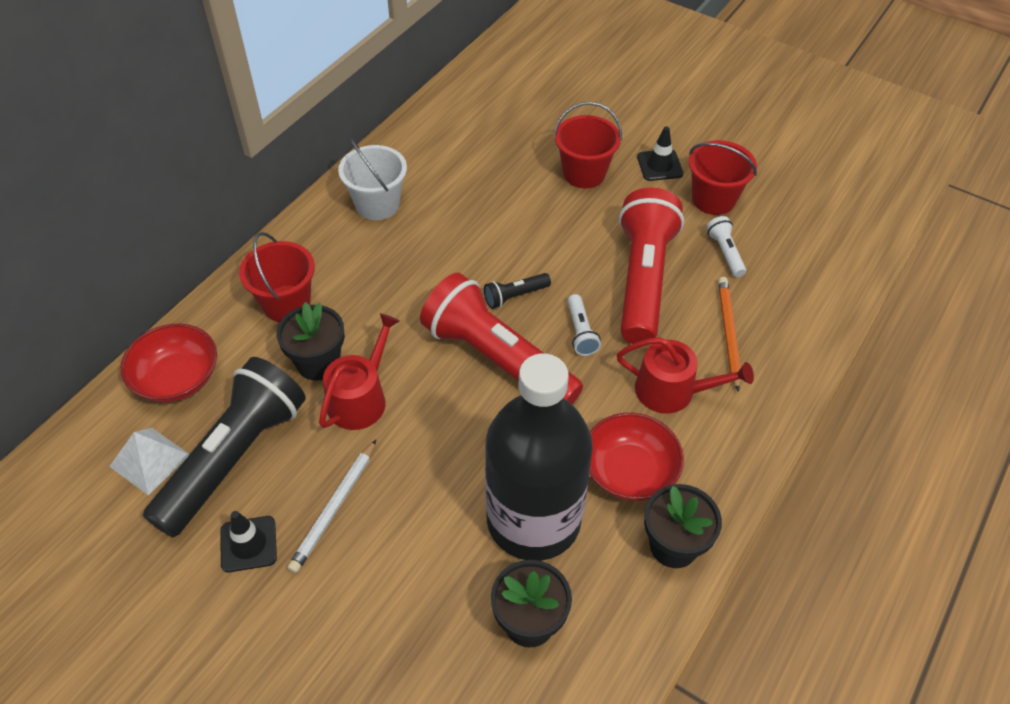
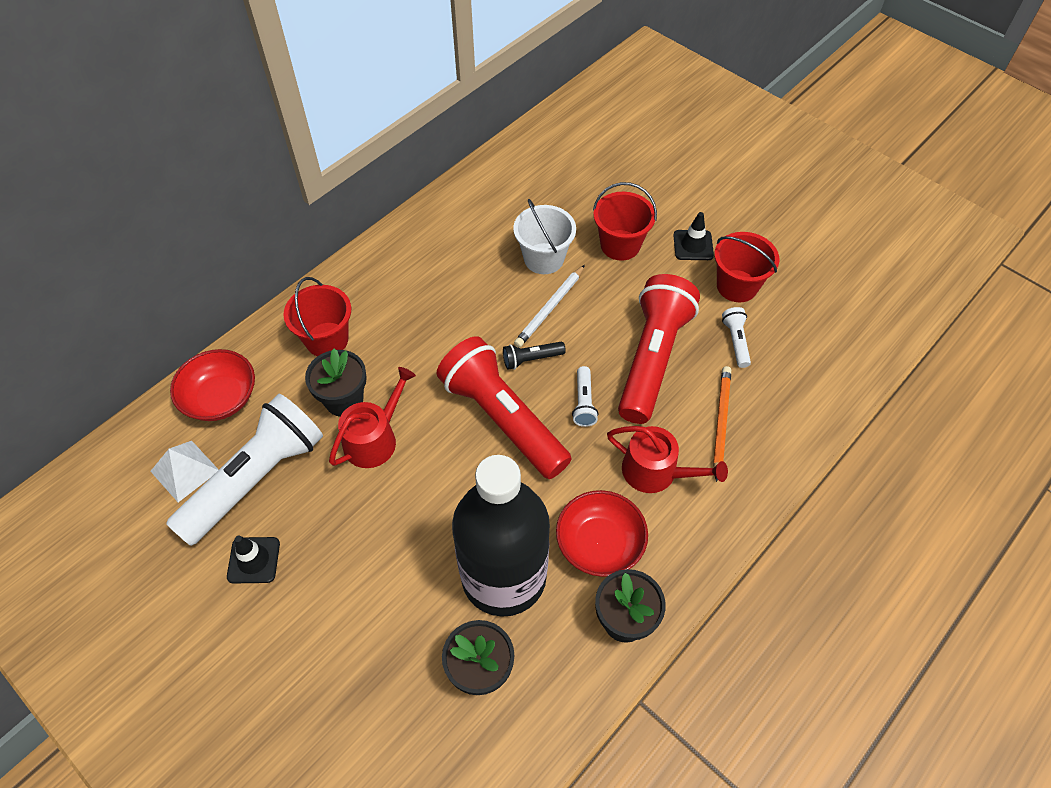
camera: 10 degrees right, 5 degrees up
black flashlight [143,357,306,537] -> white flashlight [166,394,323,546]
white pencil [287,440,376,574] -> white pencil moved to [514,265,585,347]
white bucket [338,138,407,220] -> white bucket moved to [513,199,576,274]

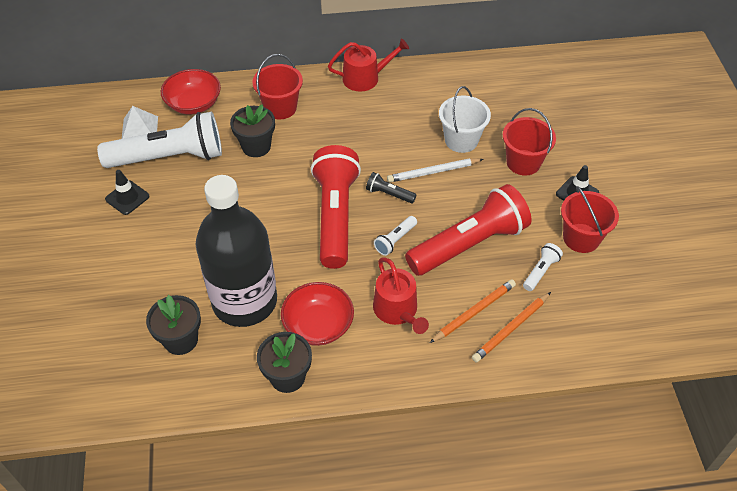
camera: 40 degrees right, 5 degrees down
red watering can [329,367,416,468] -> red watering can moved to [328,39,409,92]
none -> orange pencil [472,292,551,363]

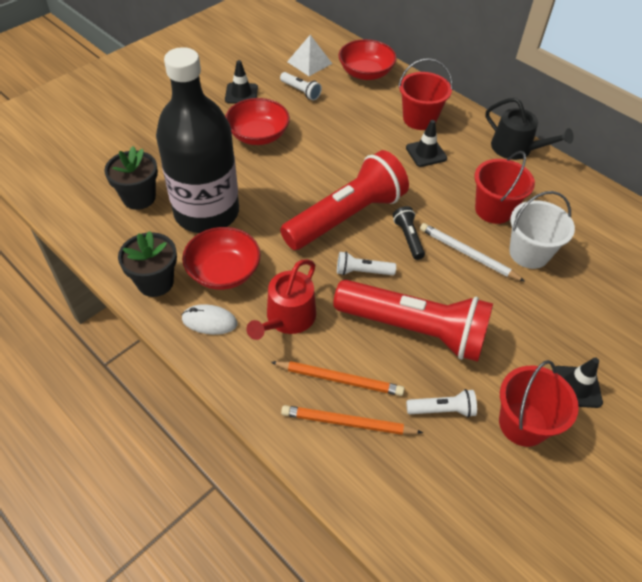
camera: 50 degrees right, 0 degrees up
white flashlight [97,112,222,168] -> white flashlight [280,72,322,101], size x0.41
black flower pot [230,104,275,157] -> none
red watering can [328,39,409,92] -> black watering can [485,98,574,160]
red bucket [503,108,556,176] -> red bucket moved to [474,151,535,224]
none -> white mouse [182,304,237,335]
none -> red bowl [225,98,290,145]
none -> black traffic cone [406,120,447,167]

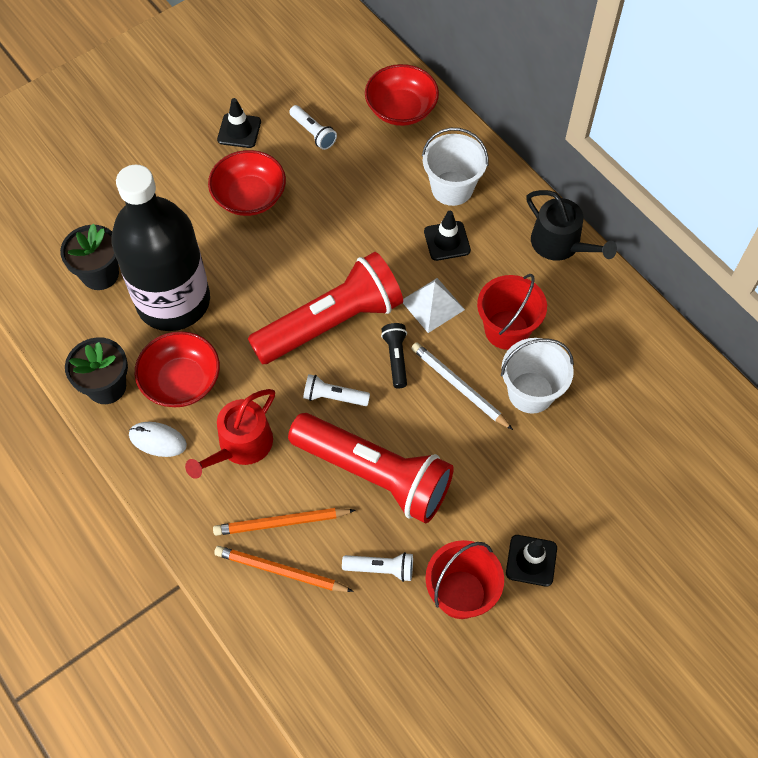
camera: 10 degrees right, 10 degrees up
orange pencil [271,361,404,396] -> orange pencil turned 150 degrees clockwise [213,508,356,536]
white pyramid [287,35,332,76] -> white pyramid moved to [403,278,465,333]
red bucket [398,58,453,130] -> white bucket [422,128,489,206]

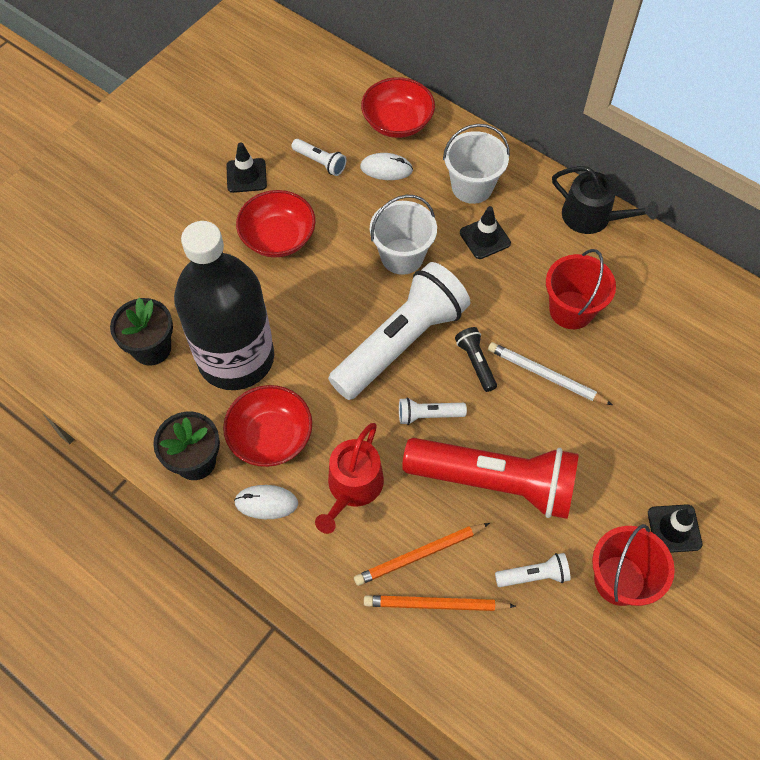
camera: 15 degrees left, 0 degrees up
red flashlight [248,252,403,364] -> white flashlight [328,262,470,400]
white pyramid [403,278,465,333] -> none
white bucket [501,338,574,414] -> white bucket moved to [370,195,437,275]
none -> white mouse [360,153,413,180]

